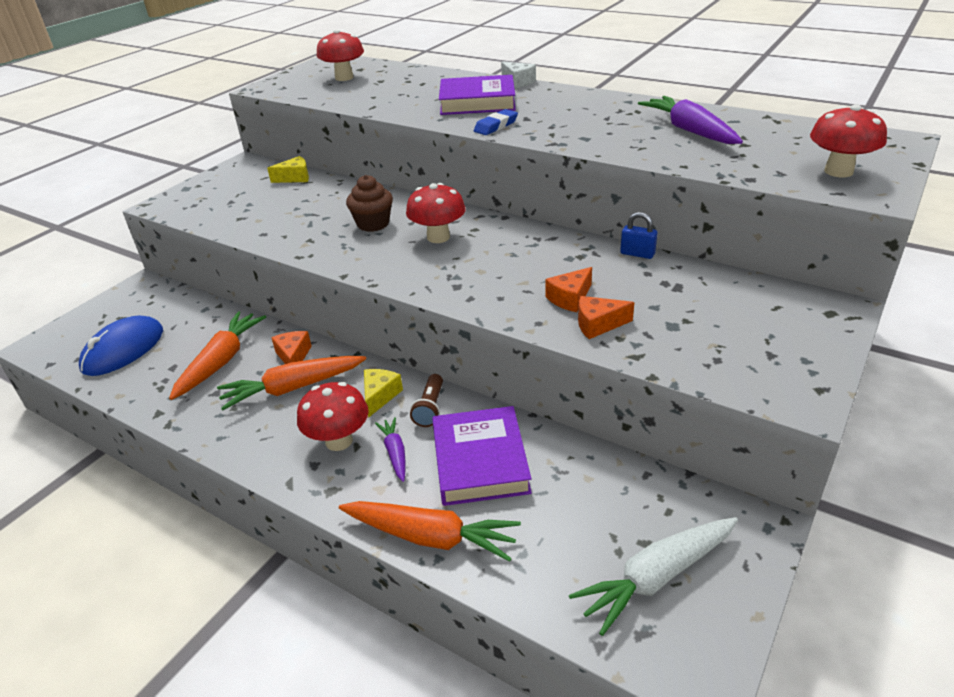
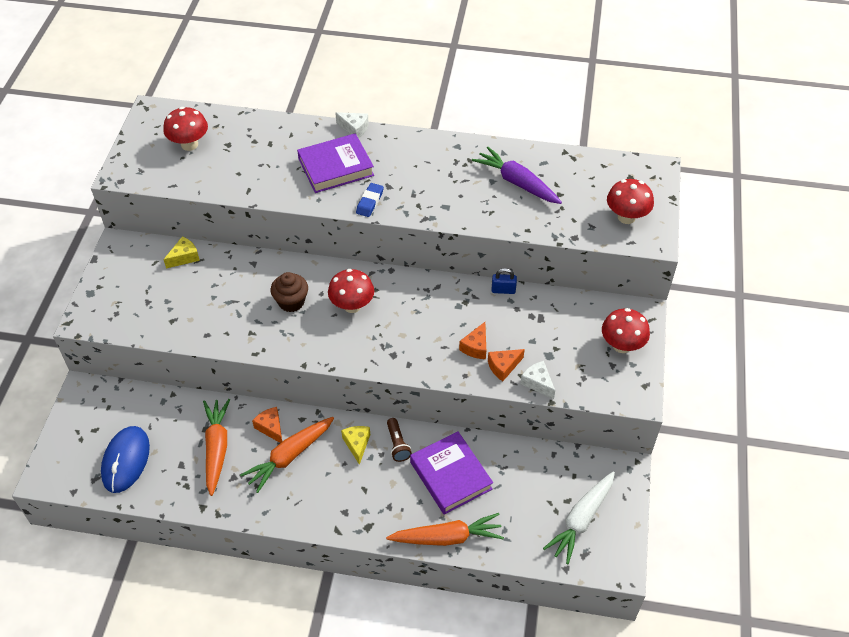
camera: 25 degrees left, 15 degrees up
red mushroom [297,382,369,451] -> red mushroom moved to [602,308,650,353]
purple carrot [375,417,405,482] -> none
none -> white cheese [520,361,555,399]

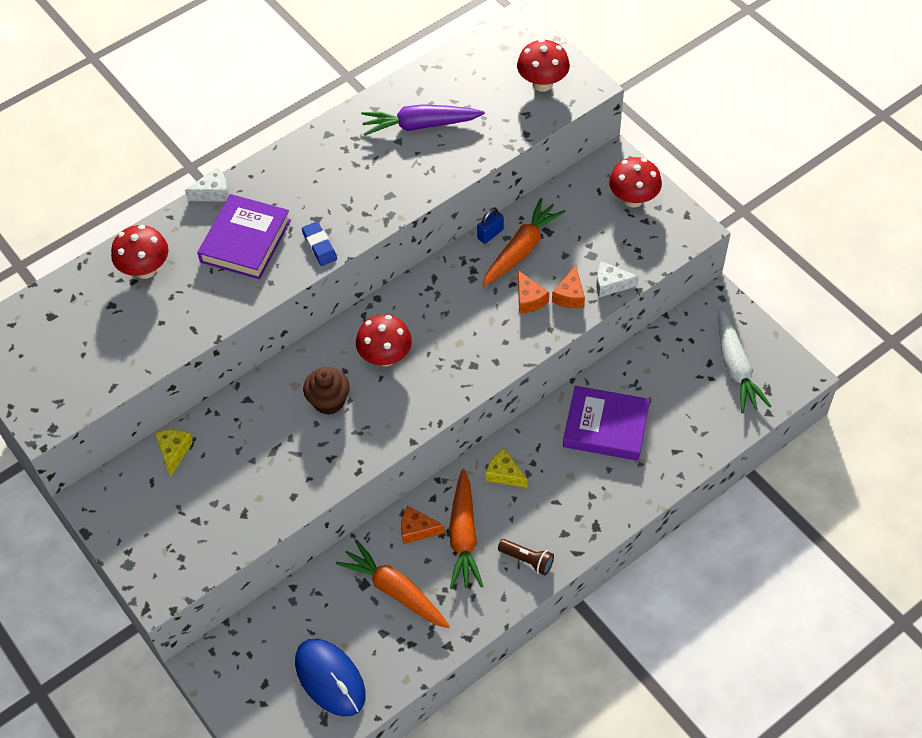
camera: 45 degrees left, 5 degrees up
red mushroom [163,107,208,151] -> red mushroom moved to [111,225,169,279]
orange carrot [386,513,504,546] -> orange carrot moved to [483,198,566,286]
brown flashlight [387,418,412,462] -> brown flashlight moved to [498,539,554,575]

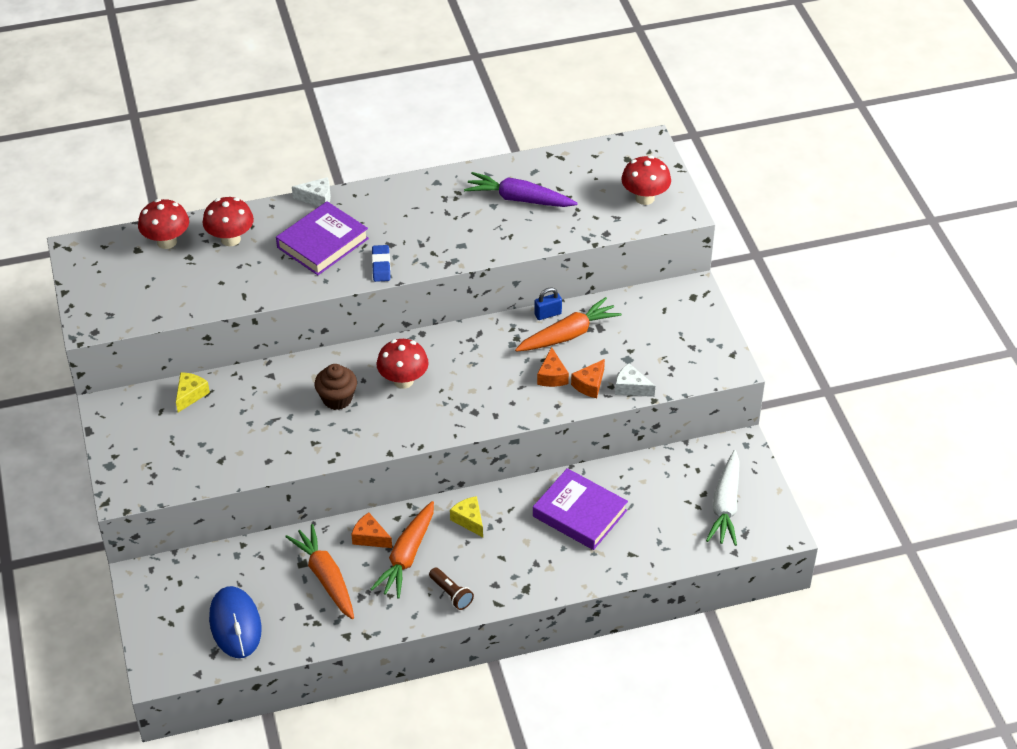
camera: 20 degrees right, 10 degrees down
red mushroom [609,157,662,208] -> red mushroom moved to [138,199,189,249]

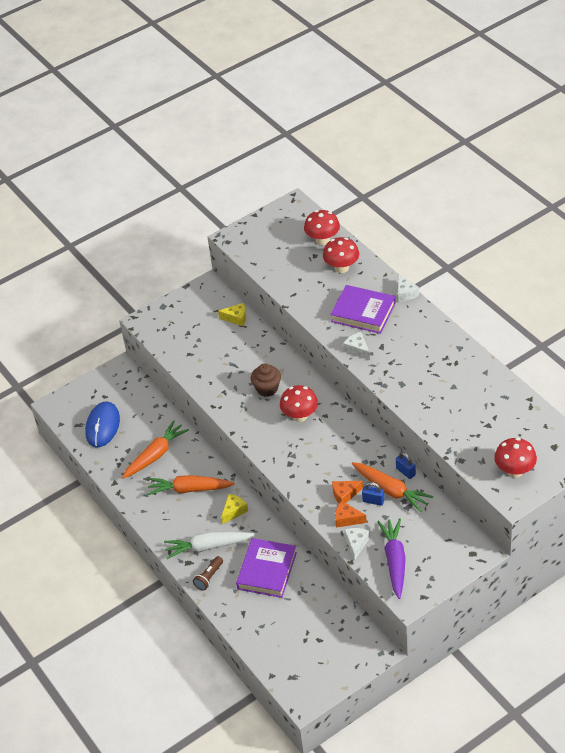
camera: 75 degrees right, 0 degrees up
blue mouse [209,586,262,658] -> blue mouse turned 45 degrees counterclockwise [85,401,120,448]
orange cheese [351,513,392,548] -> none
blue eraser [372,245,391,282] -> white cheese [343,332,370,360]
brown flashlight [429,567,474,610] -> brown flashlight moved to [193,556,223,591]
purple carrot [464,172,578,207] -> purple carrot moved to [377,518,406,599]
white carrot [706,450,740,546] -> white carrot moved to [164,531,255,559]
none -> blue padlock [362,482,385,506]

